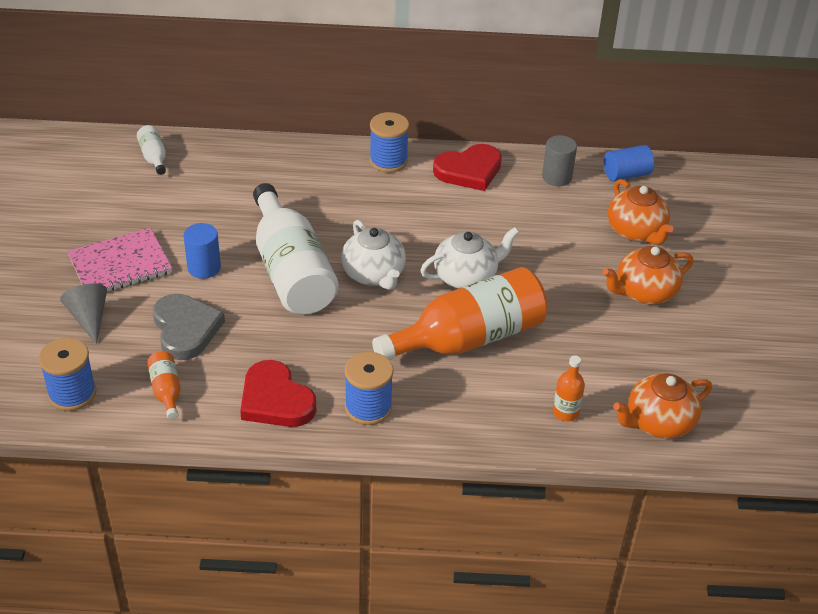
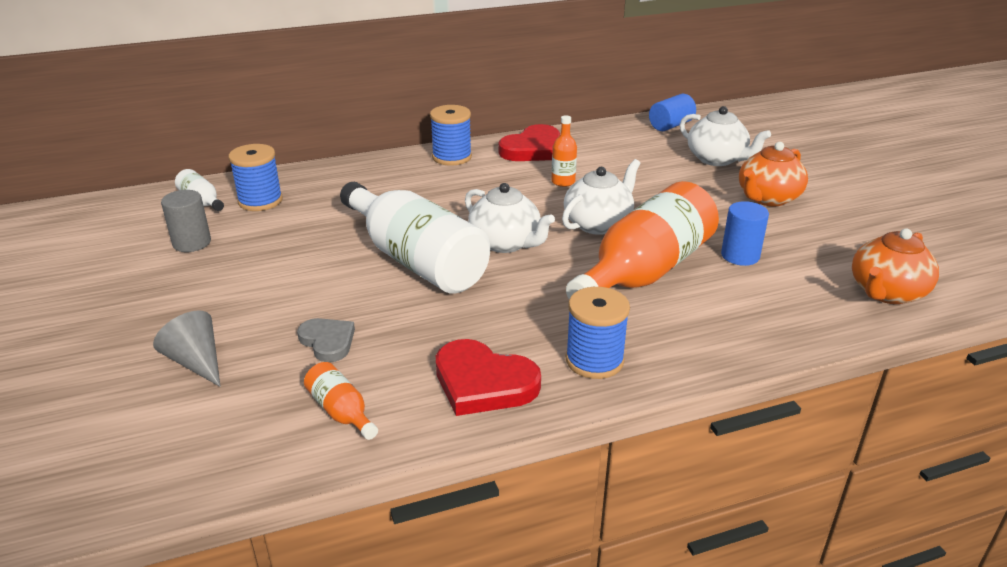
camera: 20 degrees left, 10 degrees down
blue spool [39,338,96,411] -> blue spool moved to [228,144,283,211]
pink notebook [67,228,172,291] -> none
grey heart [153,294,225,360] -> grey heart [297,318,355,362], size x0.62
blue cylinder [184,223,221,279] -> blue cylinder moved to [721,201,769,266]
grey cylinder [542,135,577,186] -> grey cylinder moved to [161,190,211,252]
orange bottle [553,355,585,421] -> orange bottle moved to [551,115,577,187]
orange teapot [608,179,674,245] -> white teapot [680,106,771,166]

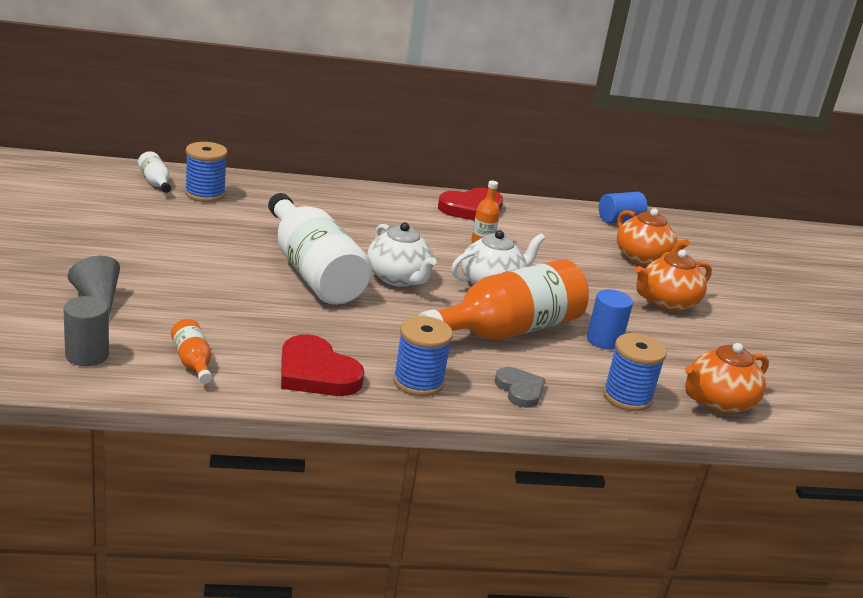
camera: 10 degrees right, 5 degrees down
grey cylinder [161,190,211,252] -> grey cylinder moved to [64,296,109,366]
grey heart [297,318,355,362] -> grey heart moved to [494,367,545,408]
blue spool [430,105,472,166] -> blue spool moved to [603,333,667,411]
white teapot [680,106,771,166] -> orange teapot [617,208,690,266]

